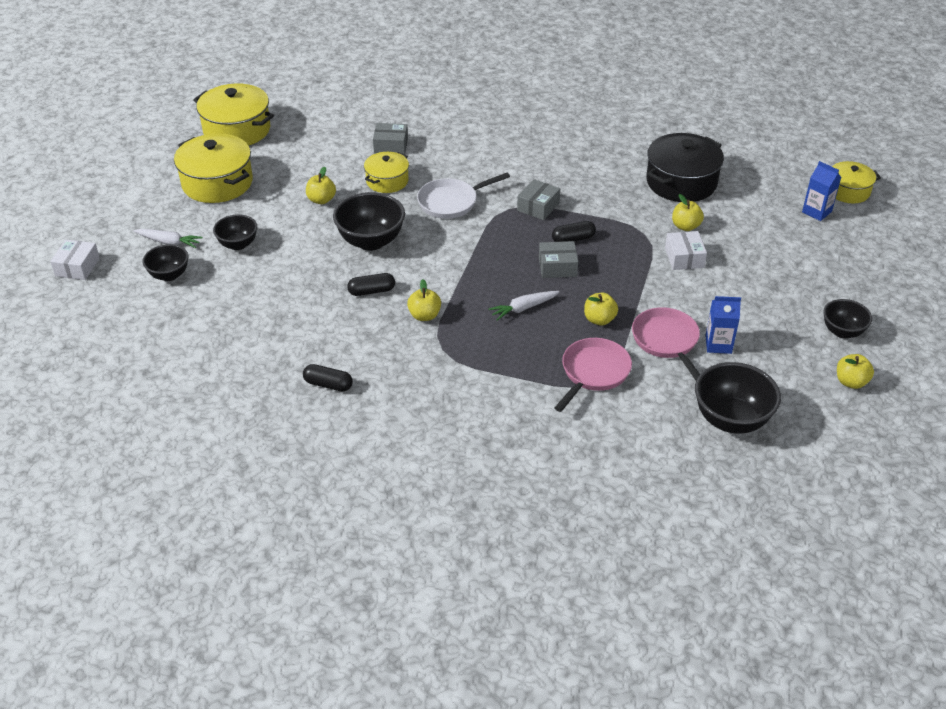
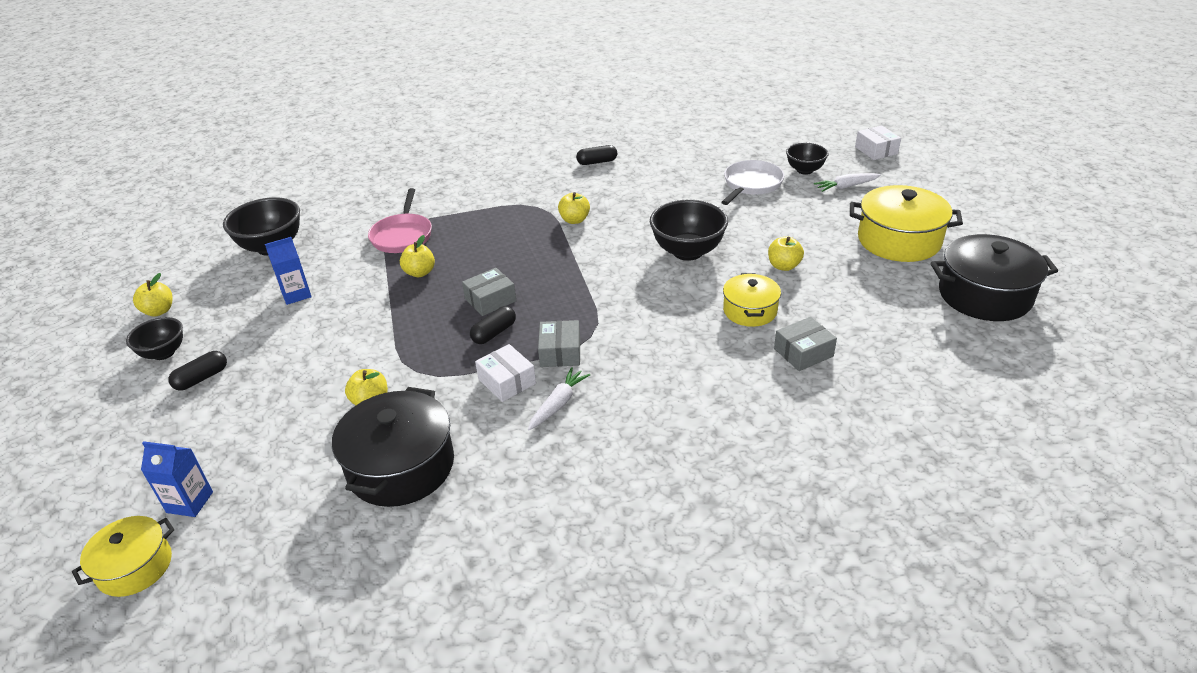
camera: 150 degrees right, 5 degrees down
yellow pot [193,83,274,146] -> black pot [931,234,1058,321]
black bowl [213,214,257,250] -> none
black capsule [347,273,395,296] -> black capsule moved to [168,351,227,391]
white pan [417,173,510,219] -> white pan moved to [721,160,784,205]
white carrot [488,291,560,320] -> white carrot moved to [528,367,590,430]
pink pan [632,307,700,381] -> none
white box [665,231,707,270] -> white box moved to [475,344,536,402]

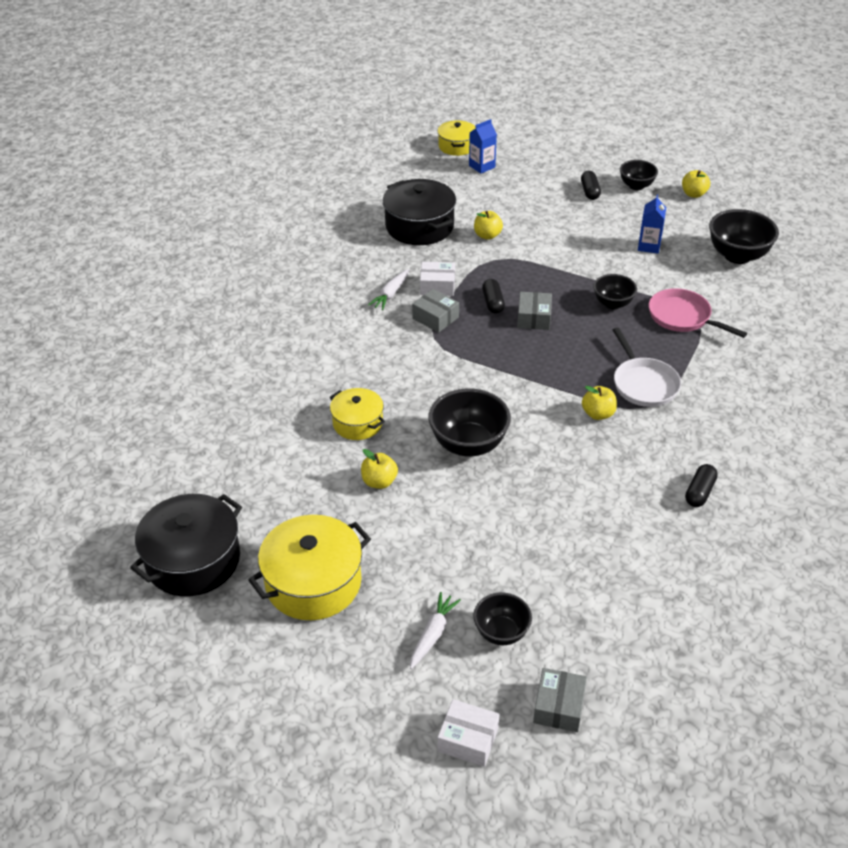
camera: 130 degrees right, 5 degrees up
yellow apple [400,235,435,277] -> black bowl [593,274,637,309]
white carrot [528,367,590,430] -> white carrot turned 45 degrees clockwise [368,269,410,310]
white pan [721,160,784,205] -> white pan moved to [613,327,681,407]
grey box [774,317,837,371] -> grey box moved to [533,668,587,732]

